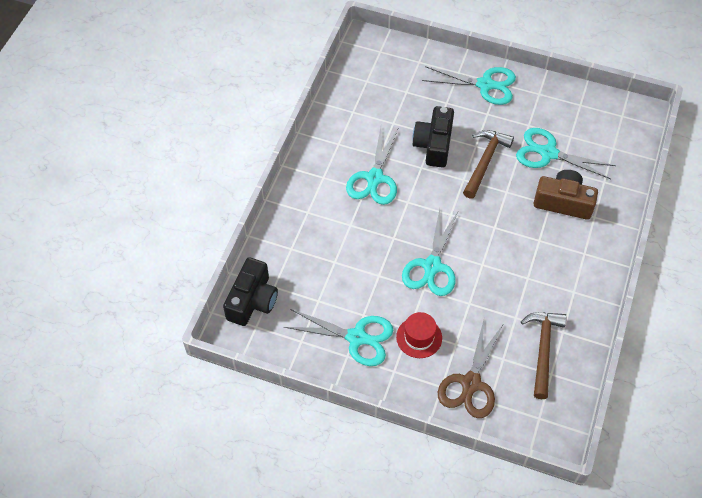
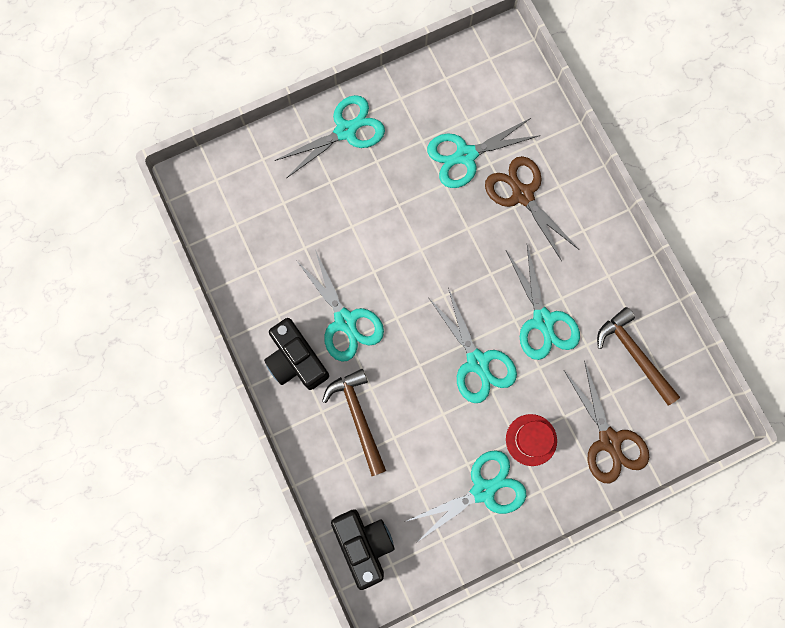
camera: 45 degrees left, 20 degrees up
black camera [412,106,454,168] -> black camera moved to [264,318,329,390]
brown hammer [463,130,514,199] -> brown hammer moved to [322,369,386,476]
brown camera [534,170,598,220] -> brown scissors [485,156,579,261]
none -> turquoise scissors [506,245,580,360]

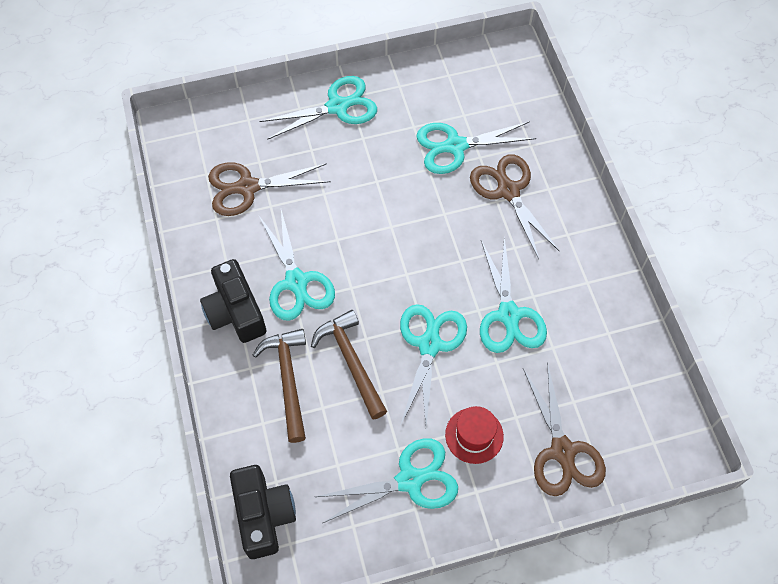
camera: 10 degrees right, 15 degrees down
turquoise scissors [430,288,517,403] -> turquoise scissors turned 150 degrees counterclockwise [400,304,467,427]
brown hammer [597,307,680,406] -> brown hammer moved to [311,310,387,420]
none -> brown scissors [208,162,331,216]

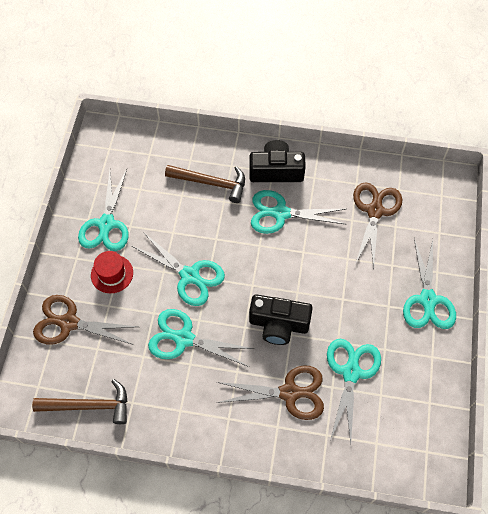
camera: 115 degrees right, 0 degrees up
black camera [230,465,296,559] -> black camera moved to [249,294,313,345]
brown hammer [311,310,387,420] -> brown hammer moved to [32,379,128,424]

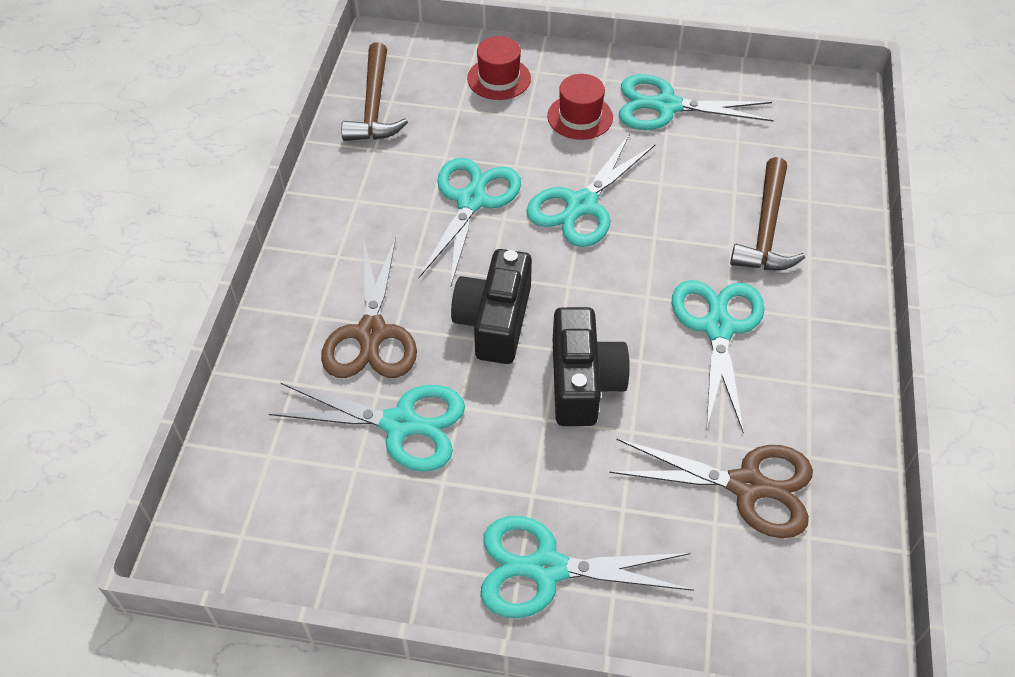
camera: 90 degrees right, 10 degrees down
brown scissors [33,295,138,345] -> red hat [467,36,531,100]
black camera [249,140,306,182] -> black camera moved to [553,307,630,426]

